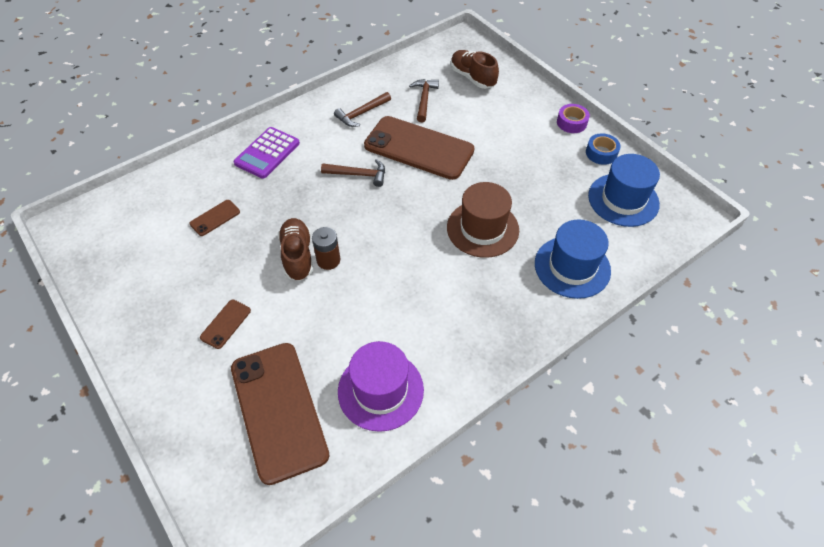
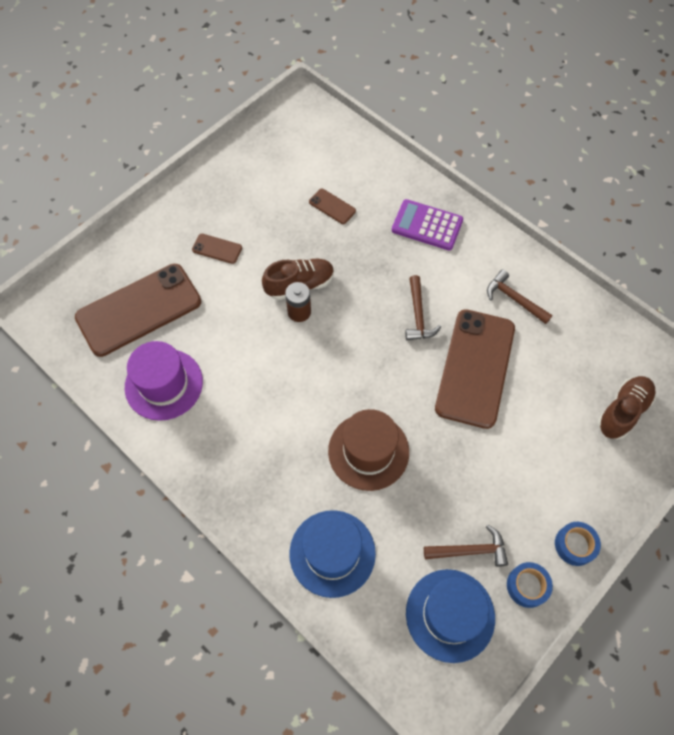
camera: 80 degrees right, 10 degrees up
brown hammer [409,79,439,122] -> brown hammer moved to [424,525,508,567]
purple tape [557,104,590,133] -> blue tape [555,522,601,566]

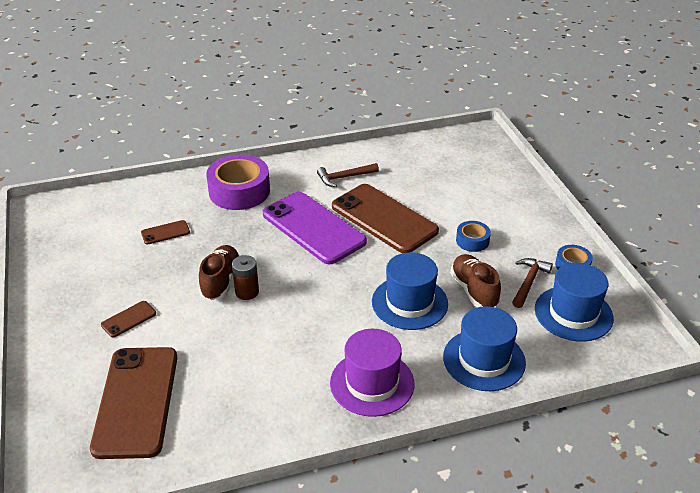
camera: 60 degrees left, 25 degrees down
purple hat [125,341,203,421] -> purple hat moved to [330,329,414,417]
brown hat [328,409,409,491] -> blue hat [372,252,448,330]
purple calculator [392,199,463,250] -> purple tape [206,155,270,210]
brown hammer [405,275,441,340] -> purple phone [263,192,367,264]
blue tape [555,522,601,566] -> blue tape moved to [456,221,491,252]
brown shoe [598,376,656,440] -> brown shoe moved to [450,254,501,307]

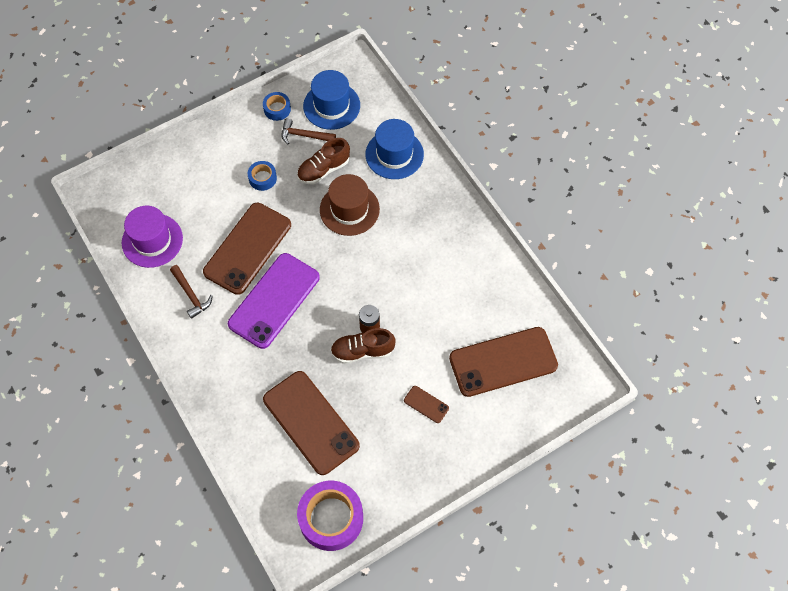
camera: 105 degrees left, 25 degrees up
brown phone [141,220,190,244] -> brown phone [263,371,360,475], size x2.40
purple tape [206,155,270,210] -> purple tape moved to [297,481,363,551]
purple hat [330,329,414,417] -> purple hat moved to [122,206,183,268]
blue hat [372,252,448,330] -> brown hat [320,174,380,236]

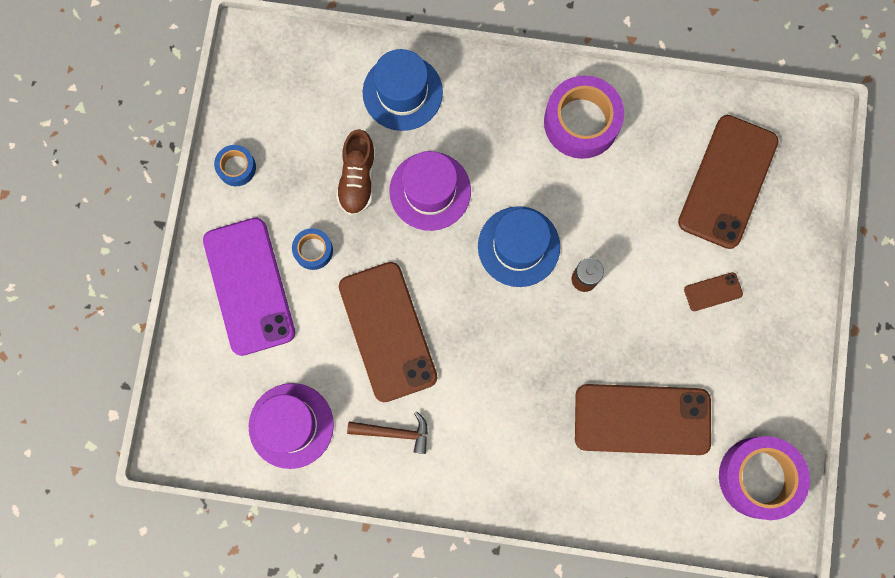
camera: 50 degrees left, 15 degrees up
purple phone [228,253,320,349] -> purple phone moved to [203,218,295,356]
brown hammer [281,118,336,144] -> none
blue hat [303,70,360,130] -> blue hat moved to [478,206,560,287]
brown hat [320,174,380,236] -> purple hat [389,151,471,231]
brown shoe [331,328,396,364] -> none
none -> purple tape [544,75,624,159]

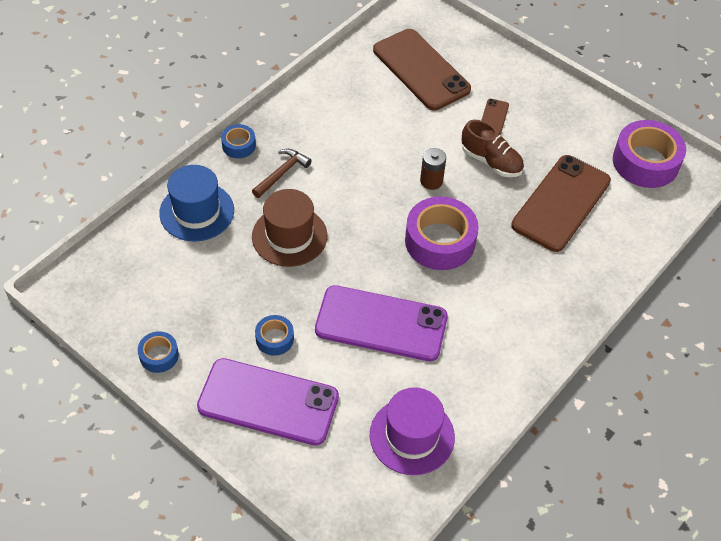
camera: 60 degrees left, 25 degrees down
brown shoe [336,129,376,216] -> brown shoe moved to [462,120,524,177]
brown phone [339,262,437,402] -> purple phone [315,285,448,361]
brown hammer [347,412,428,454] -> brown hammer moved to [252,149,312,198]
purple hat [389,151,471,231] -> brown hat [252,189,327,267]
blue hat [478,206,560,287] -> none
purple tape [544,75,624,159] -> purple tape moved to [405,196,479,270]
none -> blue tape [221,124,256,158]

